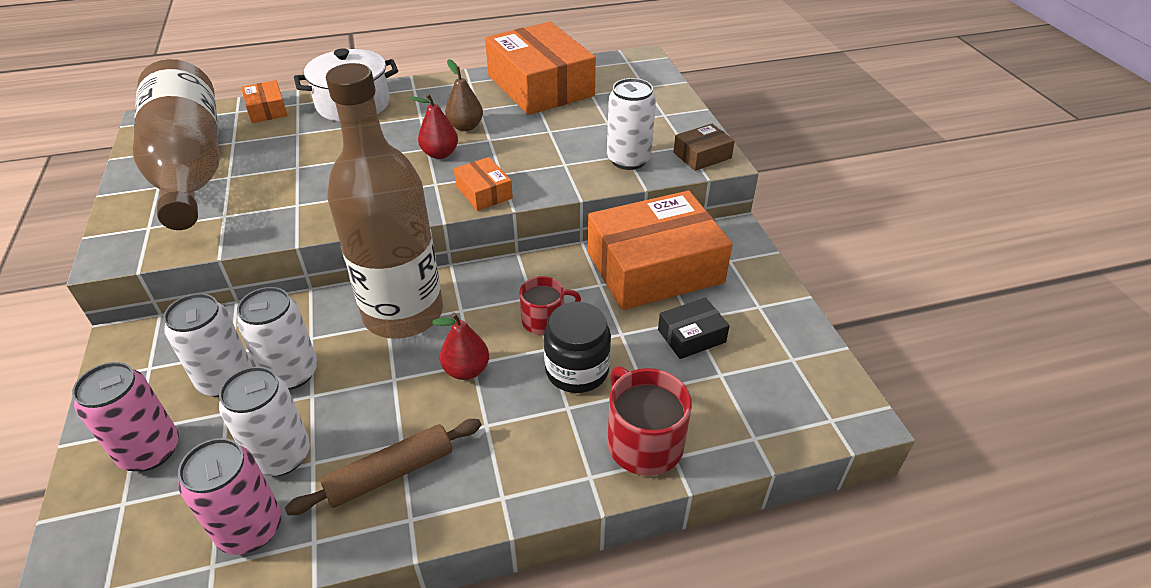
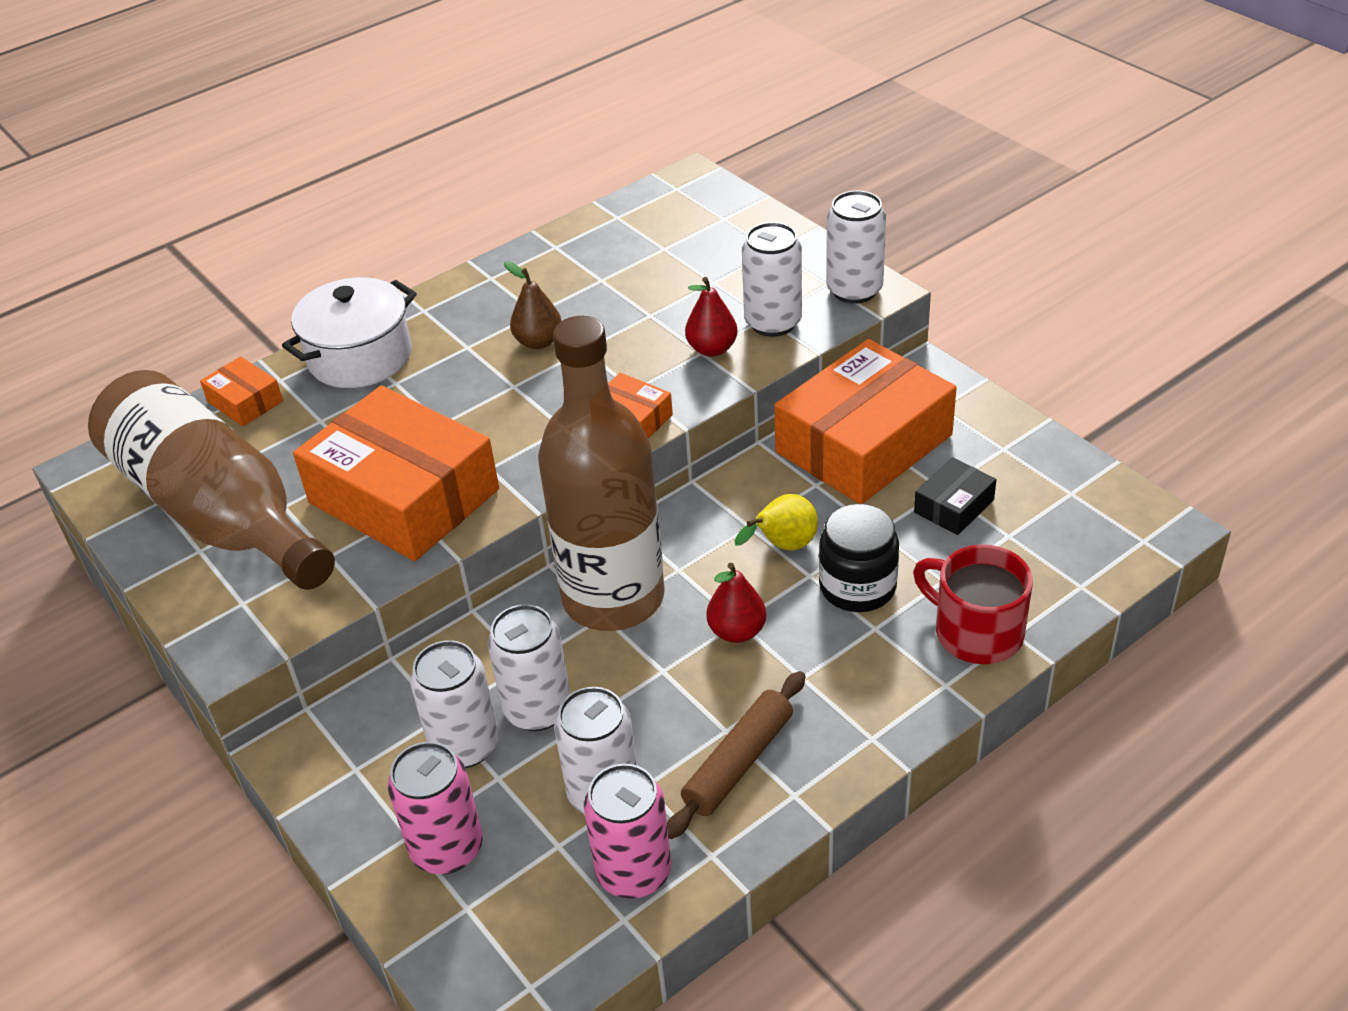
camera: 20 degrees left, 0 degrees up
red pear [410,94,458,159] -> red pear moved to [685,277,738,357]
orange box [485,22,596,115] -> orange box moved to [293,385,499,561]
red mug [519,276,581,335] -> yellow pear [735,494,818,551]
brown box [673,124,735,171] -> white can [826,191,886,304]

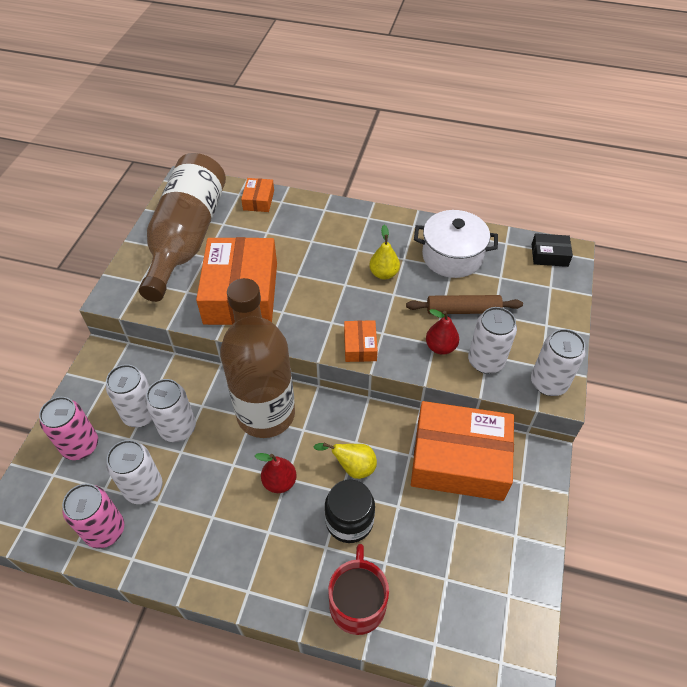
camera: 50 degrees right, 10 degrees up
white pot [282,277,417,388] -> white pot moved to [414,210,498,278]
brown pear [504,262,561,349] -> yellow pear [369,225,400,280]
brown rolling pin [667,671,805,839] -> brown rolling pin moved to [406,295,523,314]
black box [914,457,996,535] -> black box moved to [532,233,573,267]

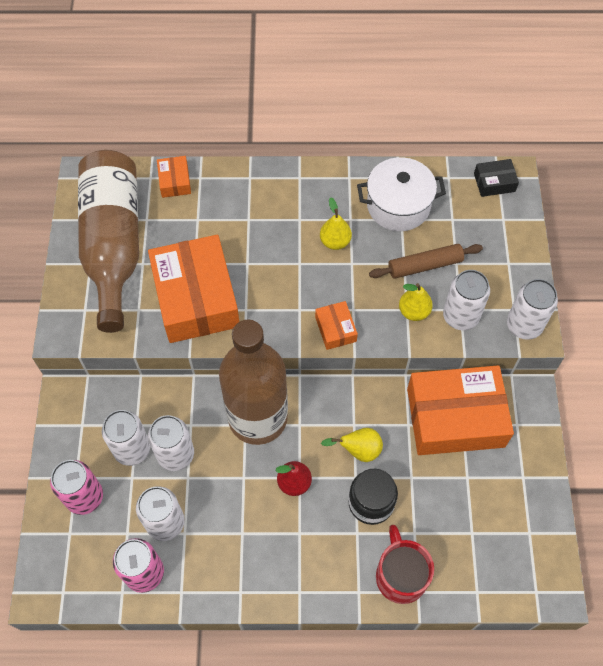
camera: 15 degrees left, 10 degrees up
red pear [426,309,459,355] -> yellow pear [399,283,433,321]

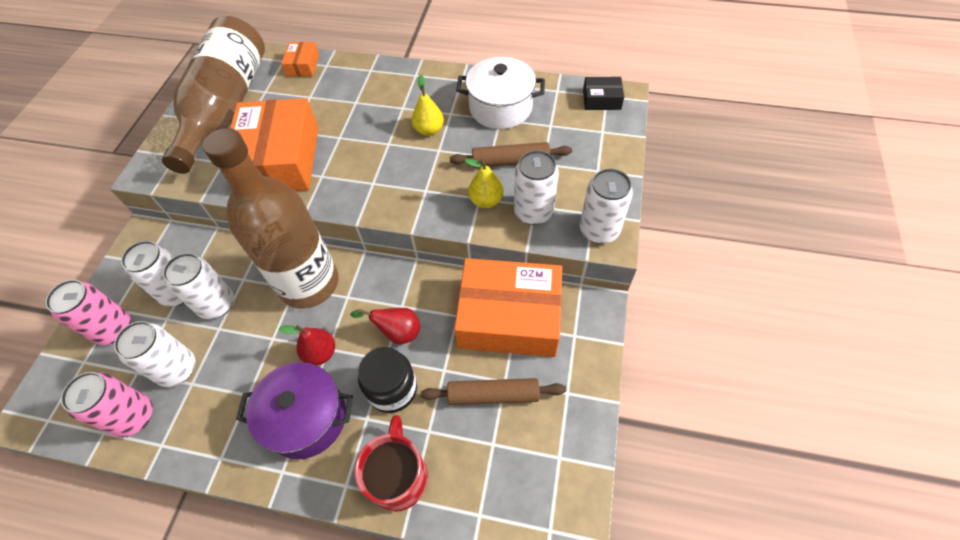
camera: 15 degrees right, 5 degrees down
orange box [315,301,358,350] -> none
yellow pear [321,428,383,462] -> red pear [350,308,420,344]
none -> purple pot [236,362,353,459]
none -> brown rolling pin [421,378,566,405]

